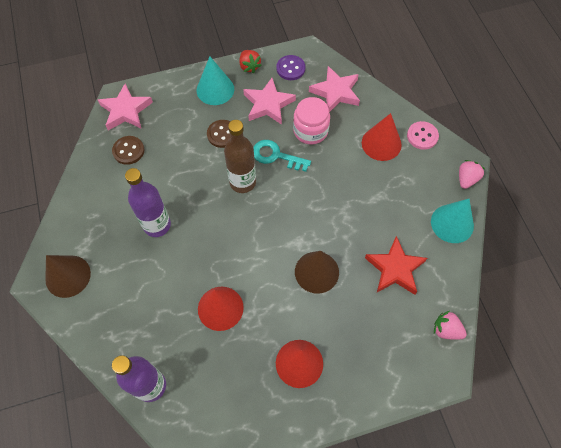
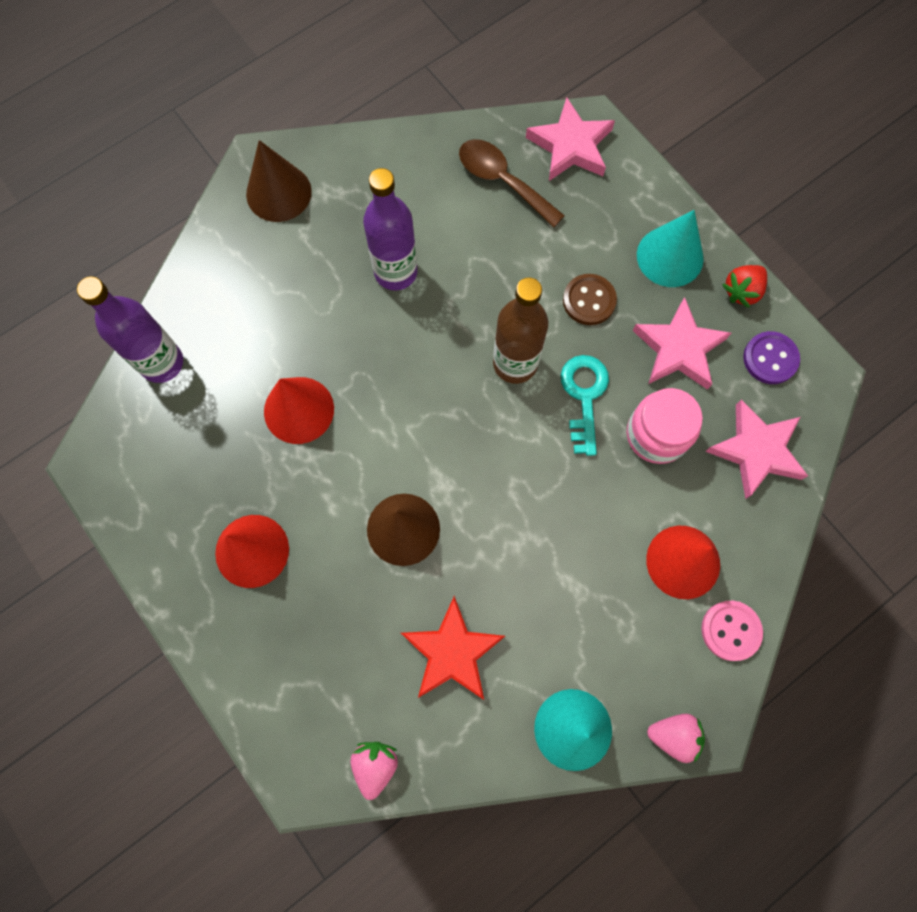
camera: 70 degrees right, 10 degrees up
brown button [112,136,145,165] -> brown spoon [459,139,565,228]

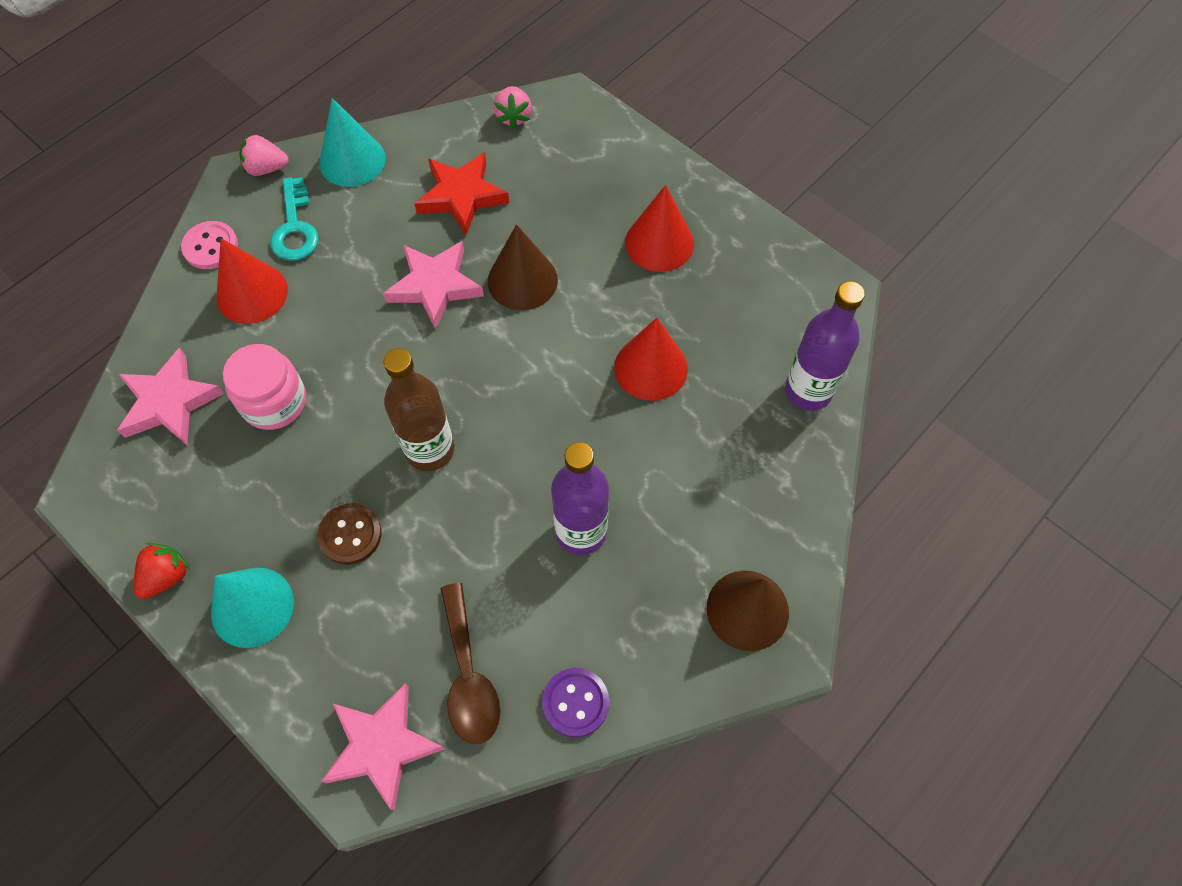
camera: 170 degrees right, 10 degrees down
brown spoon [459,139,565,228] -> brown spoon turned 45 degrees clockwise [440,583,501,744]
turquoise key [561,355,609,456] -> turquoise key moved to [270,177,319,261]
pink star [633,297,731,390] -> pink star moved to [383,241,484,329]
purple button [743,331,800,384] -> purple button moved to [542,668,609,738]

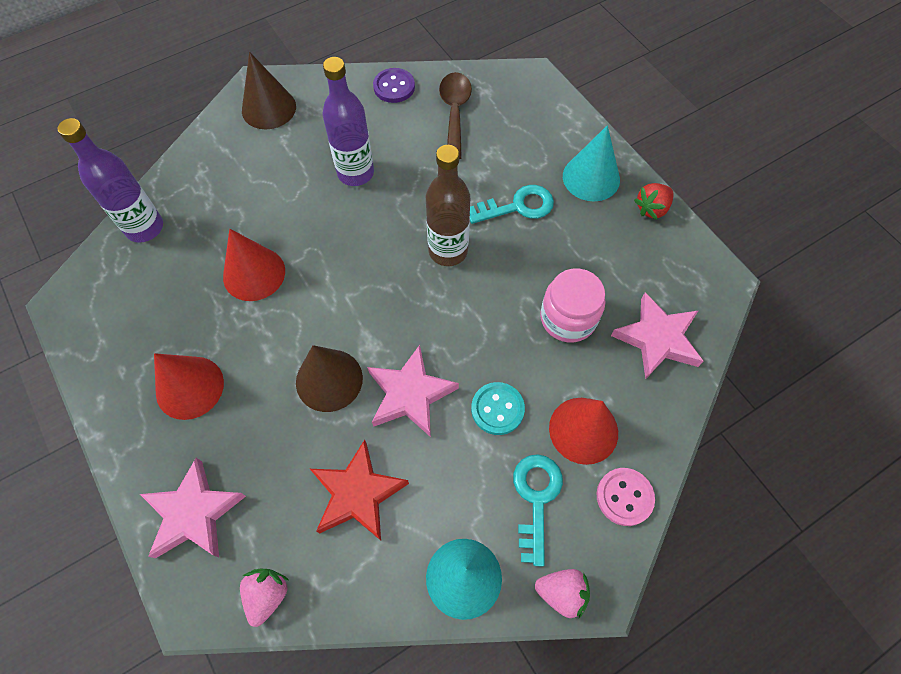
camera: 165 degrees left, 0 degrees up
brown button [317,503,382,565] -> turquoise key [470,185,554,224]
pink star [321,683,444,811] -> pink star moved to [140,458,246,558]
none -> turquoise button [471,382,525,435]

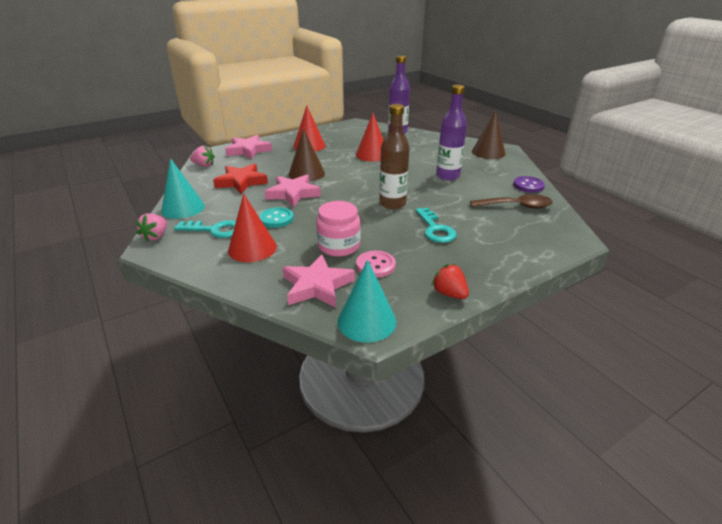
camera: 90 degrees right, 30 degrees down
turquoise cone [563,125,620,202] -> turquoise cone moved to [337,260,396,343]
pink button [597,468,655,526] -> pink button moved to [356,251,396,278]

